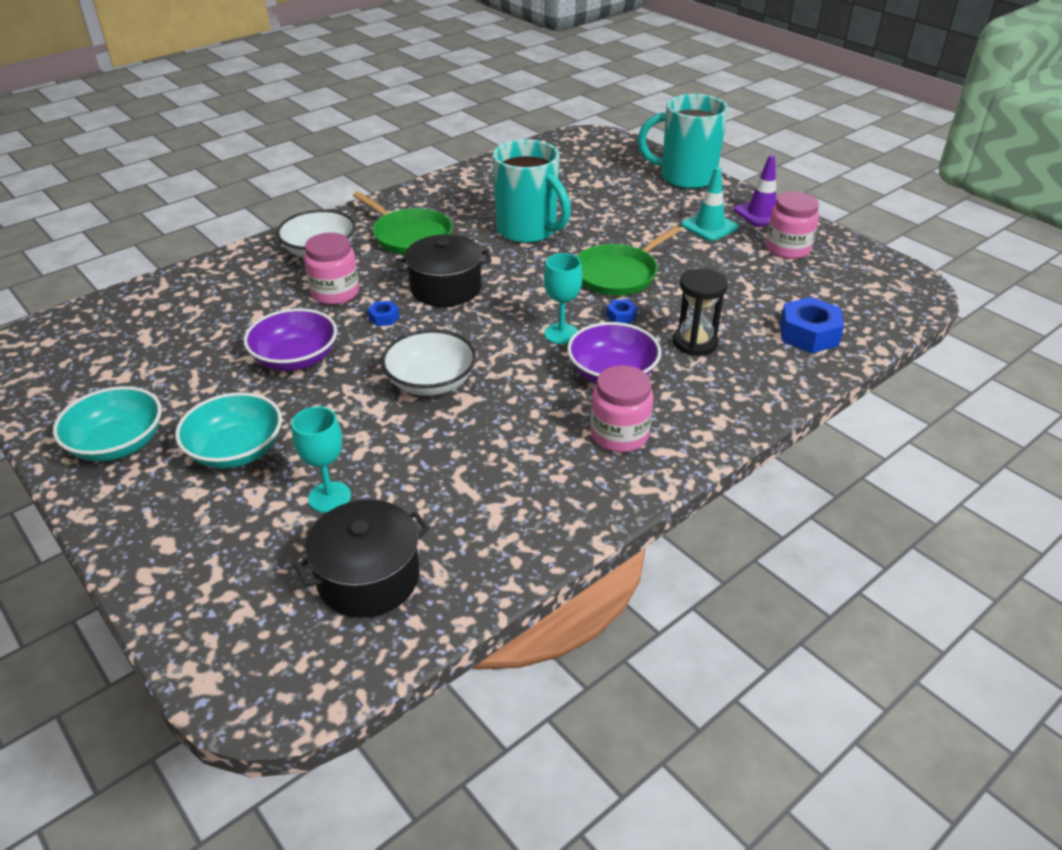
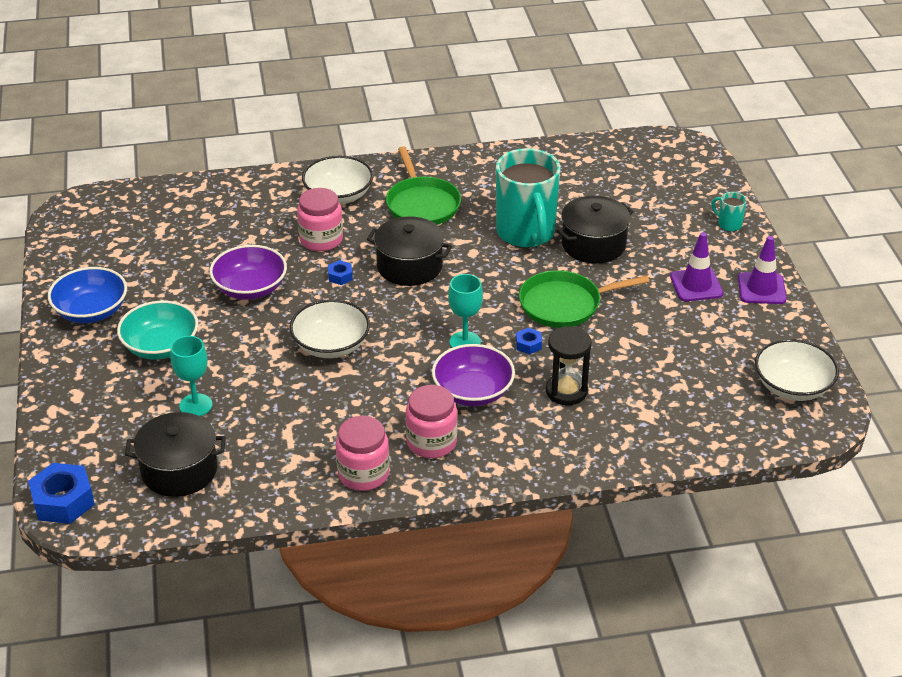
camera: 30 degrees right, 0 degrees up
turquoise bowl [53,386,162,462] -> blue bowl [48,267,127,323]
turquoise mug [638,94,728,189] -> turquoise mug [711,192,747,231], size x0.41
turquoise traffic cone [681,167,738,241] -> purple traffic cone [670,232,723,301]
pink jar [766,192,819,259] -> pink jar moved to [336,416,390,491]
blue nut [780,297,844,353] -> blue nut moved to [28,463,95,524]
none -> black pot [557,195,634,263]
none -> white bowl [755,339,839,401]

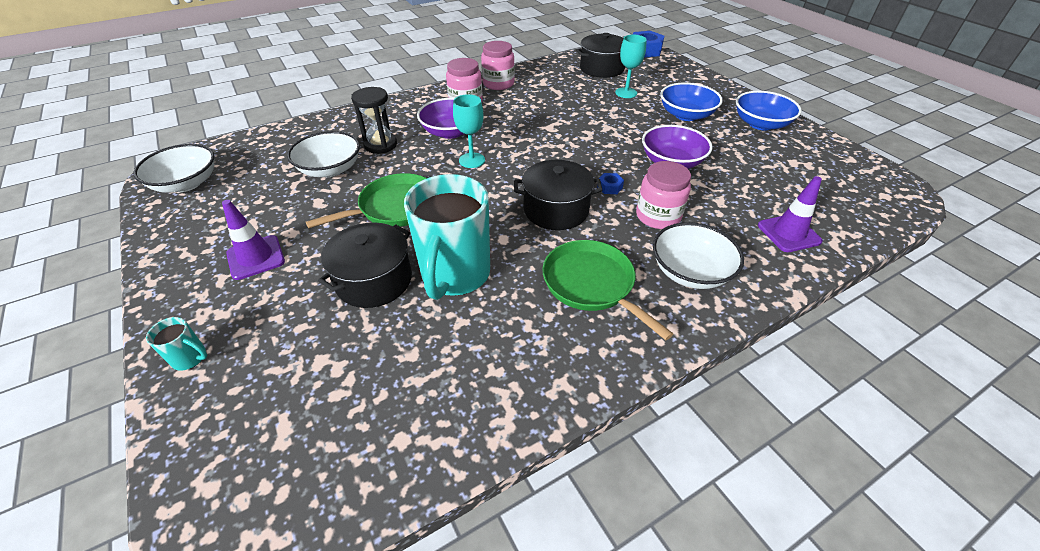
camera: 160 degrees right, 5 degrees up
turquoise bowl [117,301,198,360] -> blue bowl [660,82,723,121]
white bowl [290,299,370,358] -> white bowl moved to [287,131,360,177]
turquoise mug [496,148,561,248] -> turquoise mug turned 135 degrees counterclockwise [404,174,490,300]
blue nut [516,328,542,354] -> none
purple traffic cone [738,236,787,304] -> purple traffic cone moved to [758,176,823,252]

